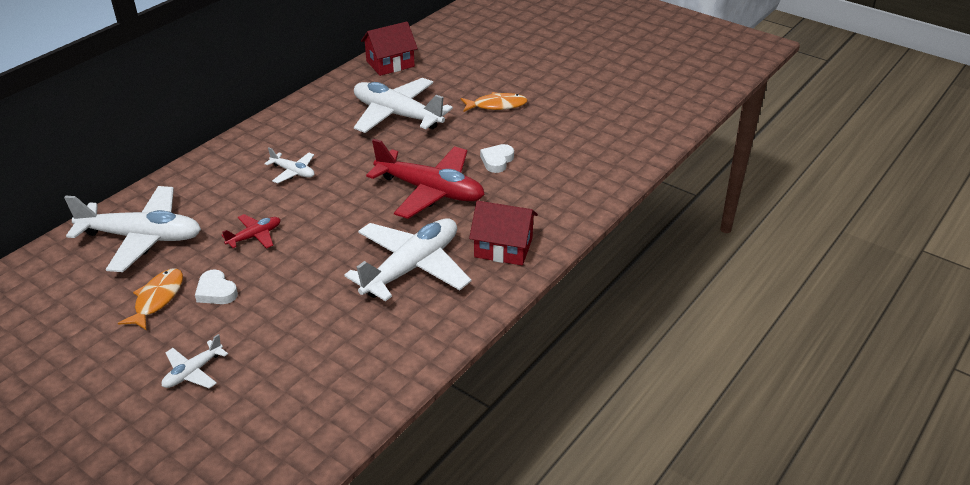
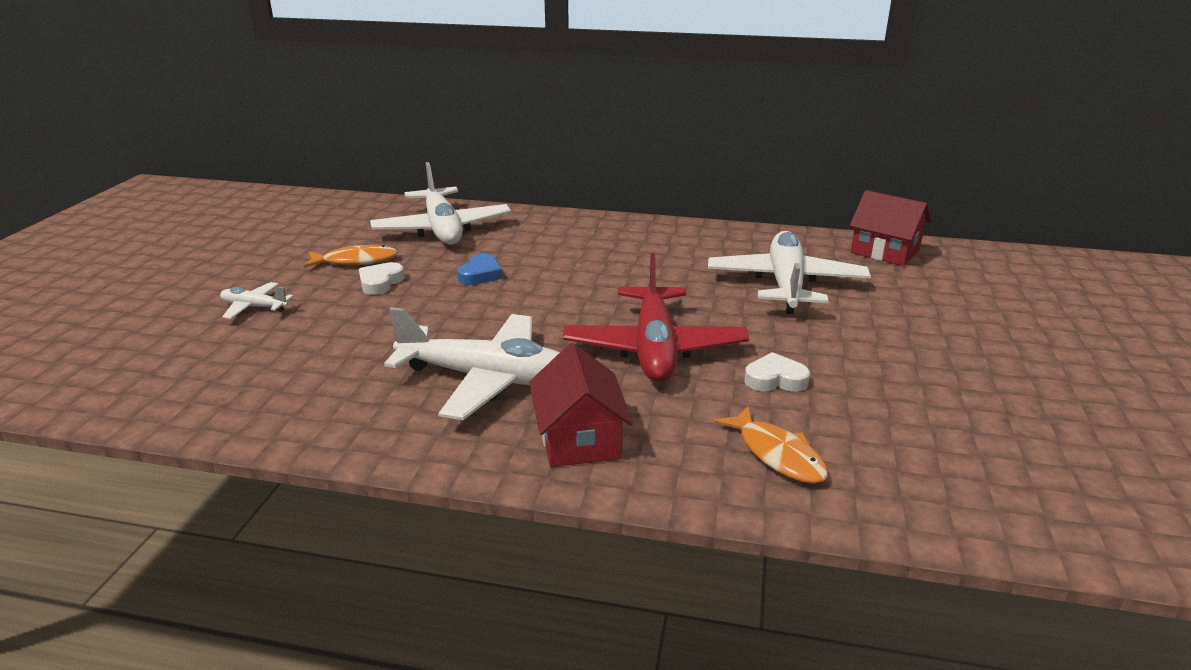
camera: 65 degrees right, 10 degrees down
red plane [222,214,281,249] -> blue heart [457,254,502,285]
white plane [264,148,314,183] -> none
orange fish [461,92,528,112] -> orange fish moved to [713,406,828,484]

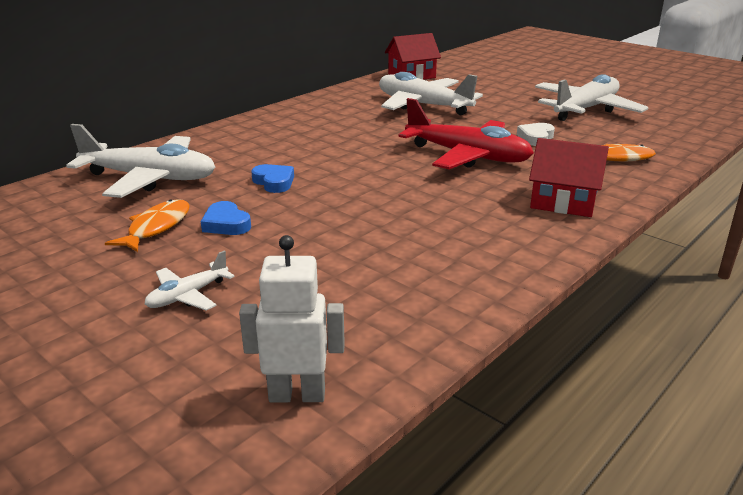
camera: 60 degrees left, 0 degrees up
white heart [359,262,405,295] -> blue heart [200,201,251,235]
white plane [384,307,560,420] -> white plane moved to [535,74,648,121]
none -> white robot [239,235,345,403]

